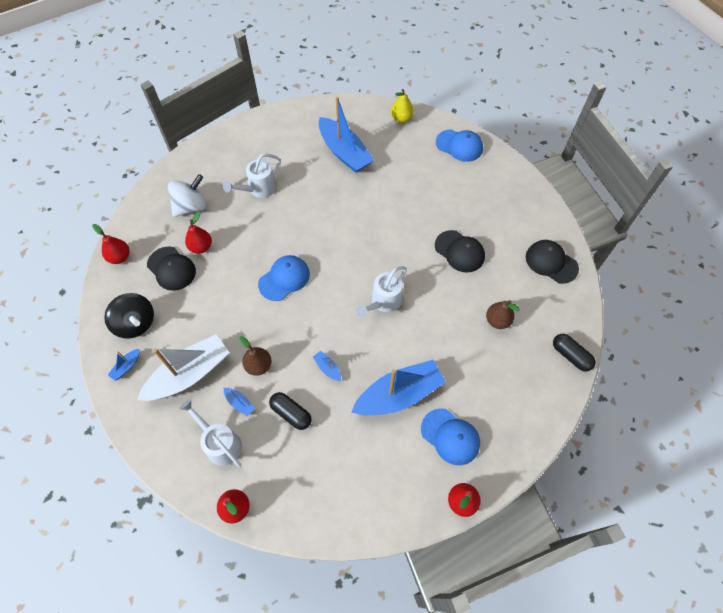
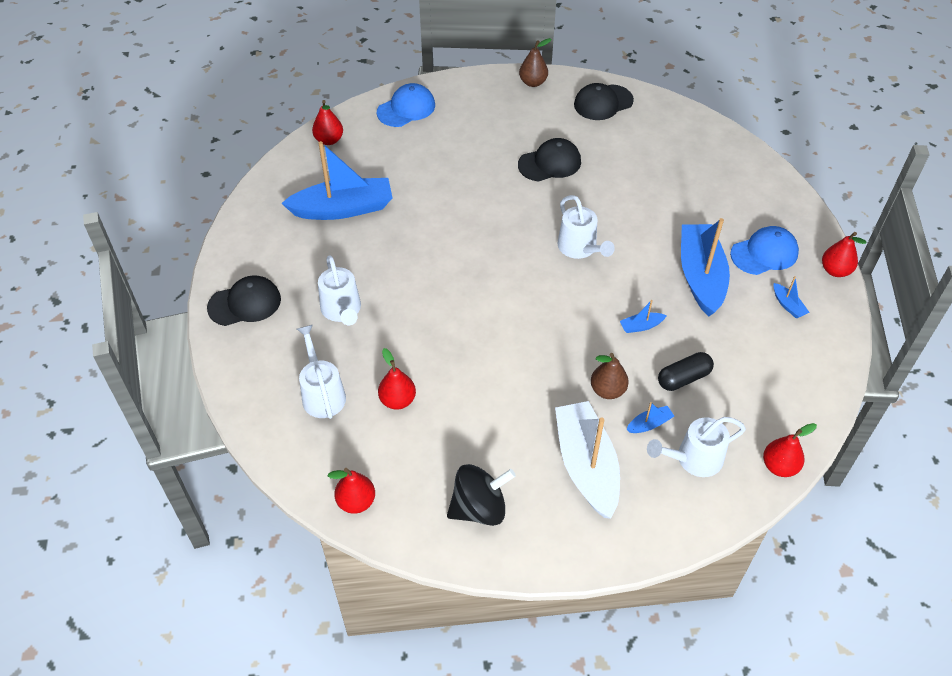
camera: 65 degrees left, 10 degrees down
blue boat [108,349,140,381] -> blue boat moved to [774,276,810,318]
black cap [147,247,196,291] -> black cap moved to [207,275,281,326]
white spinning top [168,174,206,217] -> white watering can [297,325,346,419]
blue cap [258,255,310,301] -> none
yellow pear [391,89,414,123] -> red pear [312,100,343,145]
brown pear [486,300,520,329] -> brown pear moved to [519,38,551,87]
black capsule [553,334,596,371] -> none

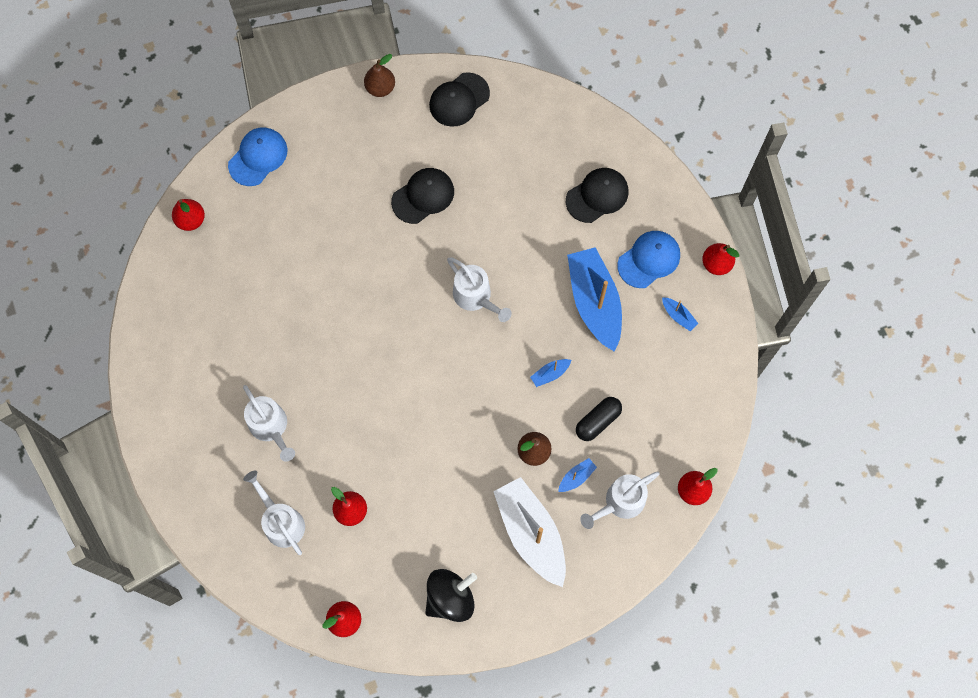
camera: 15 degrees left, 20 degrees up
black cap [207,275,281,326] -> black cap moved to [566,168,628,223]
blue boat [281,141,393,220] -> none

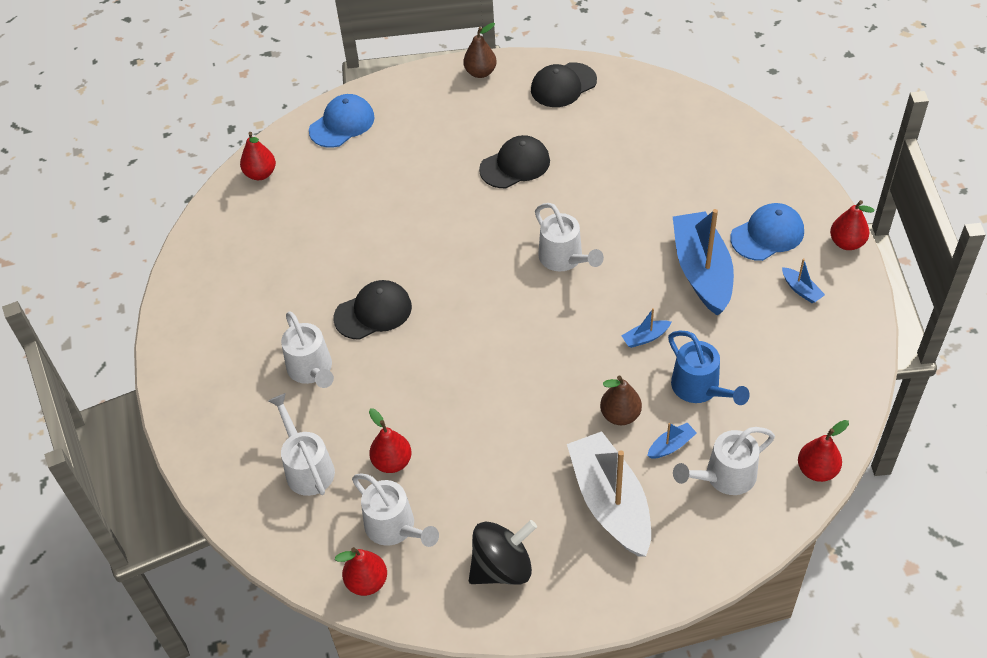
camera: 10 degrees right, 20 degrees down
black cap [566,168,628,223] -> black cap moved to [334,280,412,340]
black capsule [576,397,622,441] -> blue watering can [668,331,750,405]
none -> white watering can [352,474,439,547]

